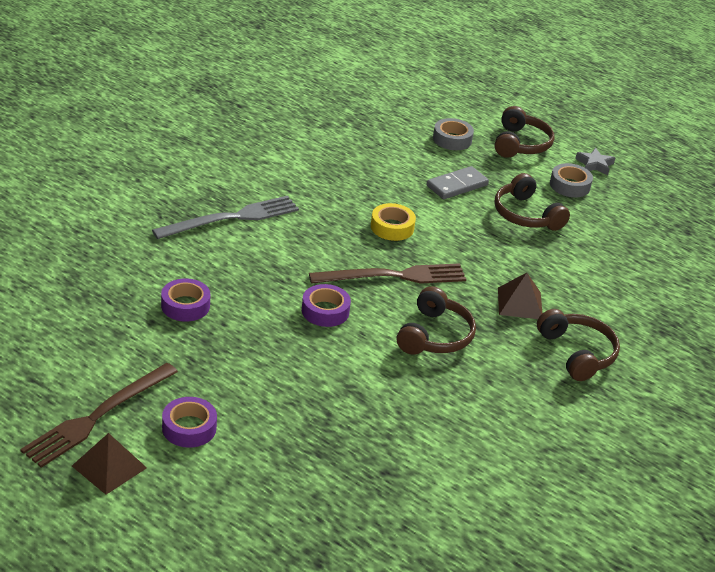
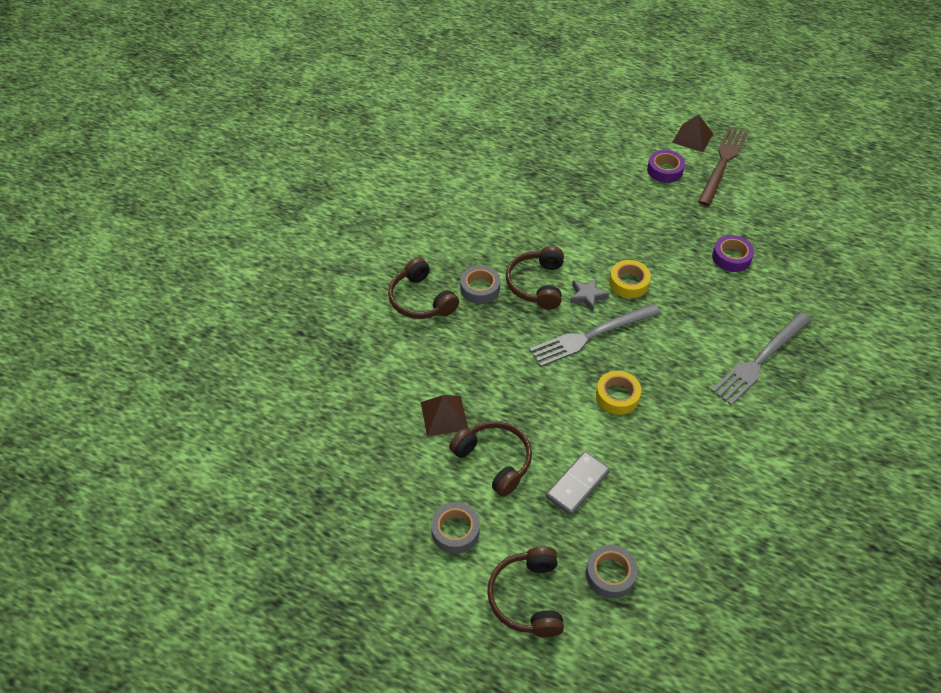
camera: 170 degrees right, 15 degrees up
purple tape [302,284,351,327] -> yellow tape [609,260,651,298]
brown fork [309,263,466,284] -> grey fork [529,304,661,367]
brown pyramid [498,273,542,319] -> brown pyramid moved to [421,395,468,437]
grey star [575,148,615,175] -> grey star moved to [570,278,609,312]
none -> grey tape [460,265,500,304]

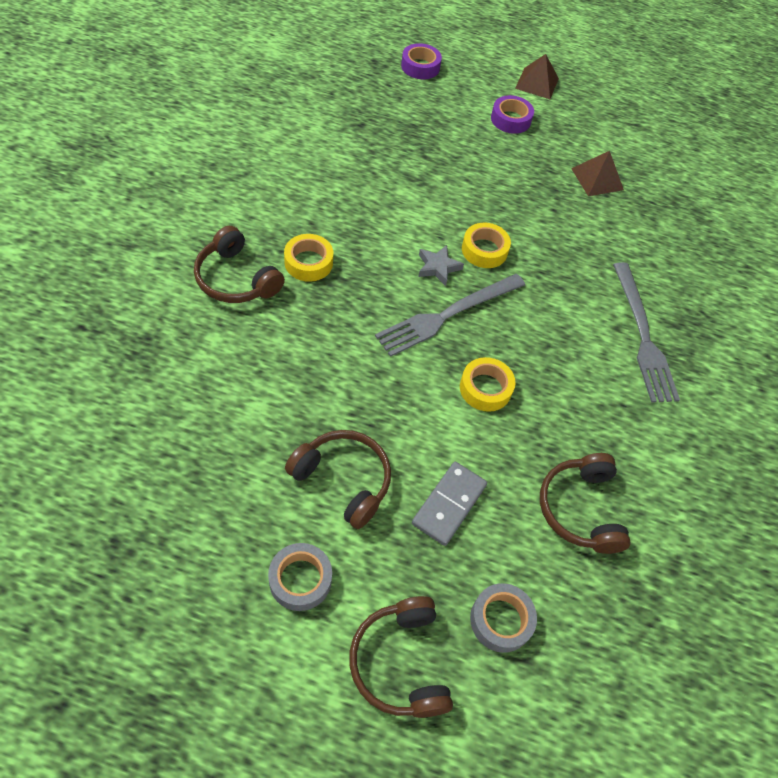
camera: 15 degrees left, 5 degrees up
brown pyramid [421,395,468,437] -> brown pyramid moved to [571,151,624,196]
grey tape [460,265,500,304] -> yellow tape [284,234,333,282]
brown headphones [506,246,564,310] -> brown headphones moved to [540,453,631,554]
brown fork [698,127,747,206] -> none
grey fork [711,312,812,405] -> grey fork turned 45 degrees counterclockwise [613,262,680,403]
purple tape [712,235,754,272] -> purple tape moved to [401,43,442,79]

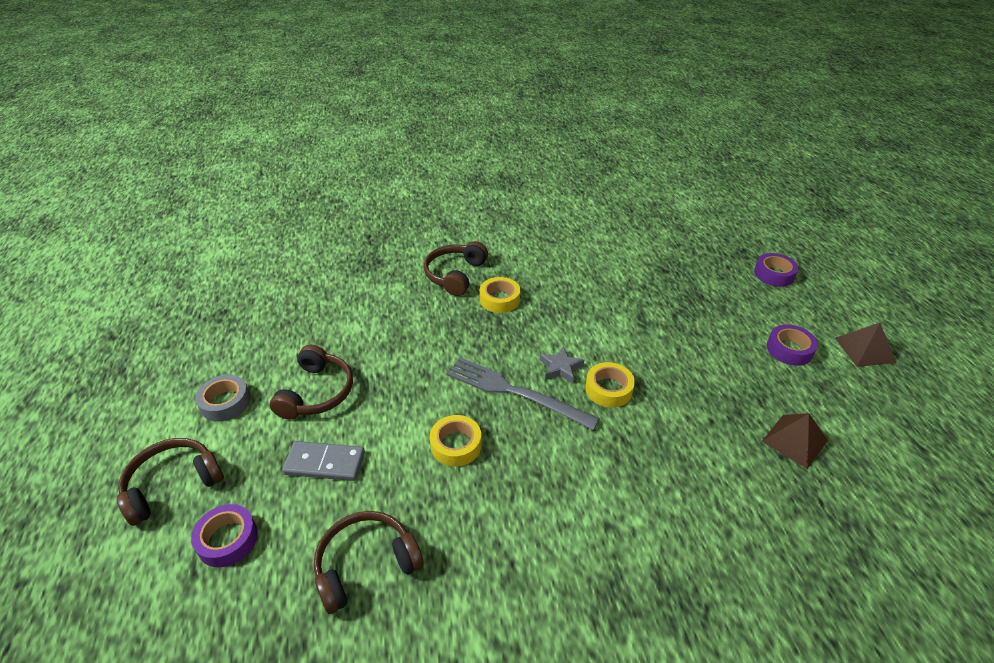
camera: 70 degrees right, 15 degrees down
grey tape [470,583,537,653] -> purple tape [191,504,258,567]
grey fork [613,262,680,403] -> none

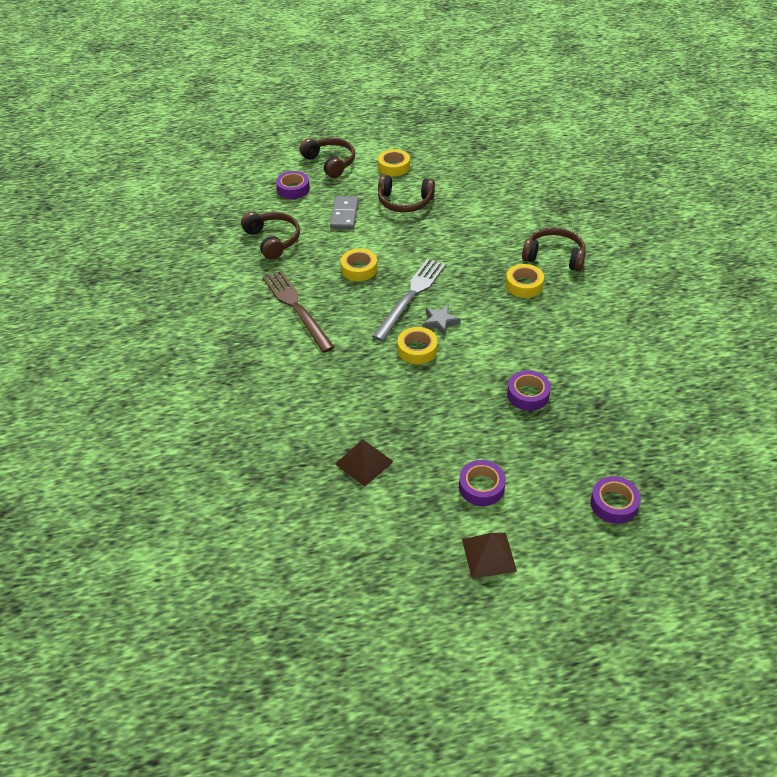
camera: 90 degrees right, 5 degrees up
grey tape [195,375,250,422] -> yellow tape [378,149,410,176]
none -> brown fork [263,270,335,353]
none -> purple tape [507,370,551,411]

